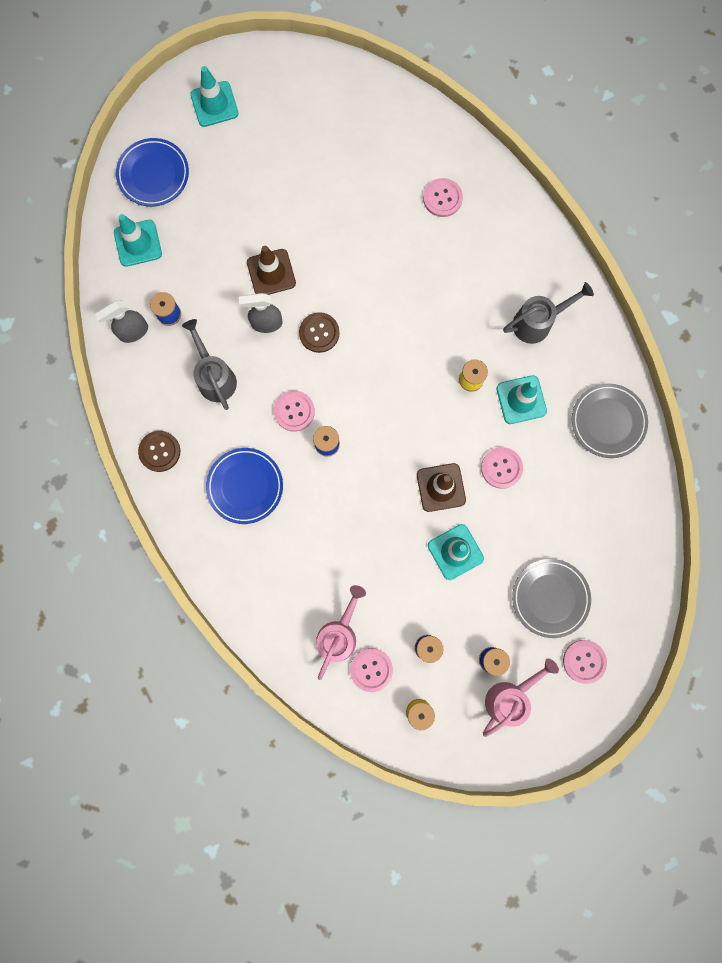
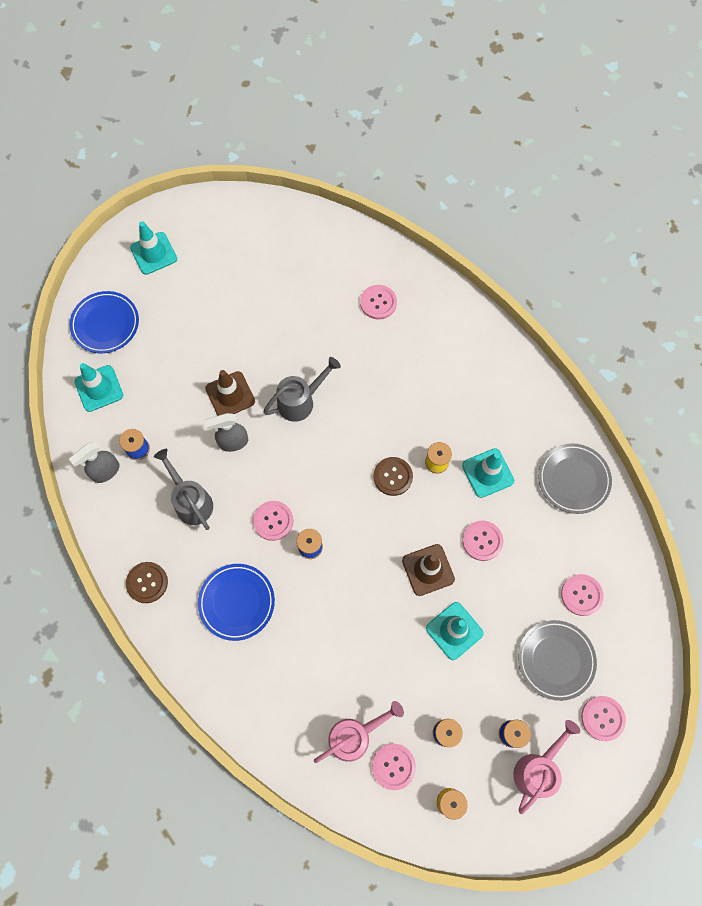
camera: 10 degrees left, 10 degrees down
brown button [299,312,340,353] -> brown button moved to [373,457,413,496]
pink watering can [316,585,366,680] -> pink watering can turned 45 degrees clockwise [314,701,404,763]
grey watering can [503,282,594,344] -> grey watering can moved to [263,357,341,422]
none -> pink button [561,574,604,616]

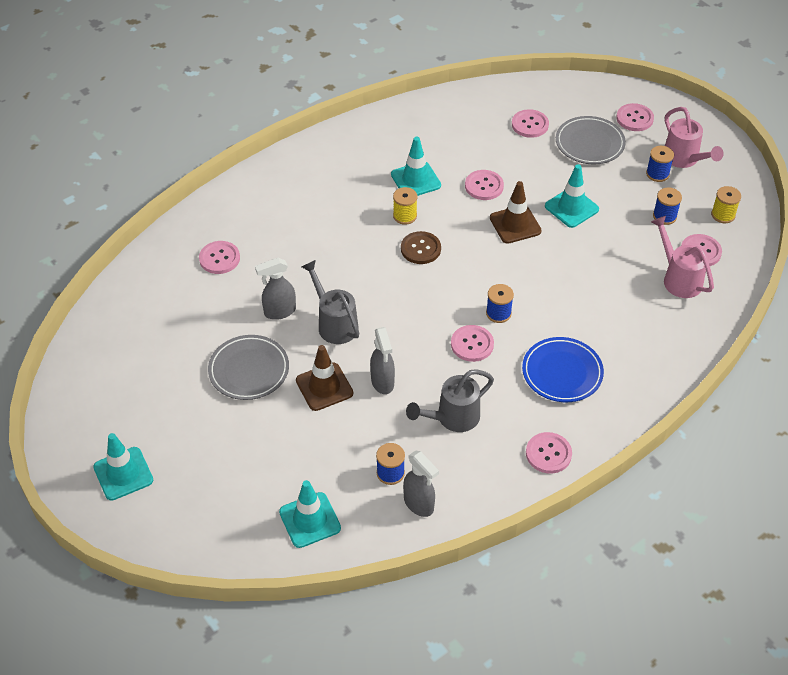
camera: 90 degrees left, 20 degrees down
blue plate [70,291,139,353] -> none
brown button [126,562,168,603] -> pink button [526,432,572,474]
pink watering can [513,720,580,814] -> pink watering can turned 150 degrees counterclockwise [665,107,724,168]
grey plate [538,443,612,514] -> grey plate moved to [208,335,289,400]
none -> grey spray bottle [255,258,296,320]

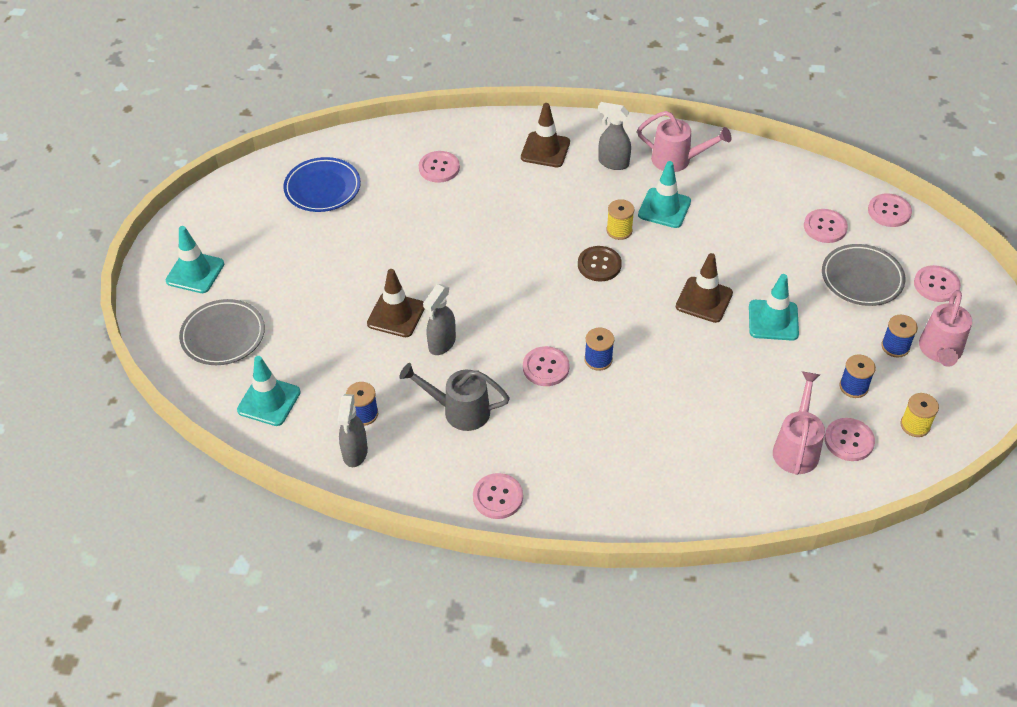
camera: 45 degrees right, 0 degrees up
grey plate [208,335,289,400] -> grey plate moved to [179,299,265,365]
grey spray bottle [255,258,296,320] -> grey spray bottle moved to [598,102,631,170]
grey watering can [302,260,359,344] -> none
pink button [465,170,504,200] -> pink button moved to [868,193,912,227]
blue plate [522,337,604,402] -> blue plate moved to [283,157,361,212]
none -> brown traffic cone [521,103,570,167]
none -> pink watering can [637,111,731,172]

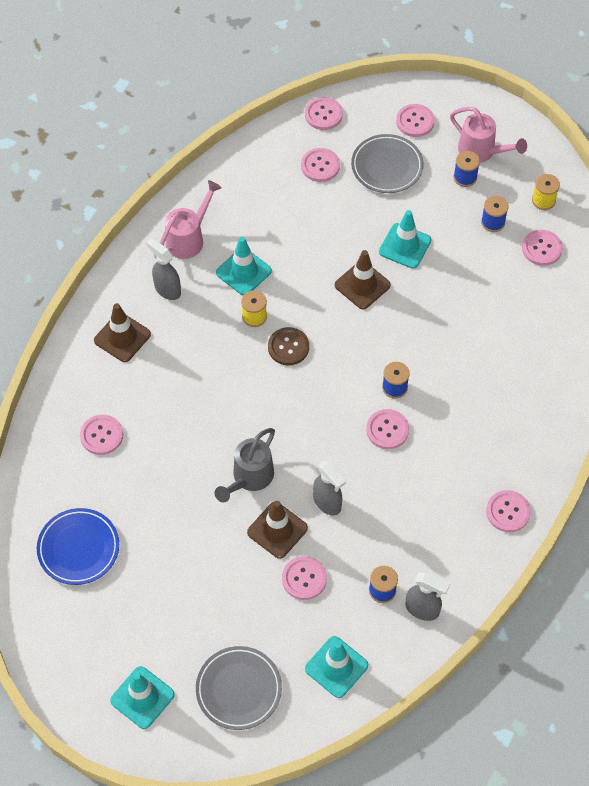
camera: 70 degrees left, 10 degrees up
grey watering can [399,363,510,431] -> grey watering can moved to [215,428,275,503]
grey spray bottle [598,102,631,170] -> grey spray bottle turned 90 degrees clockwise [146,238,181,300]
pink watering can [773,371,825,475] -> none
none -> pink button [282,556,327,600]

